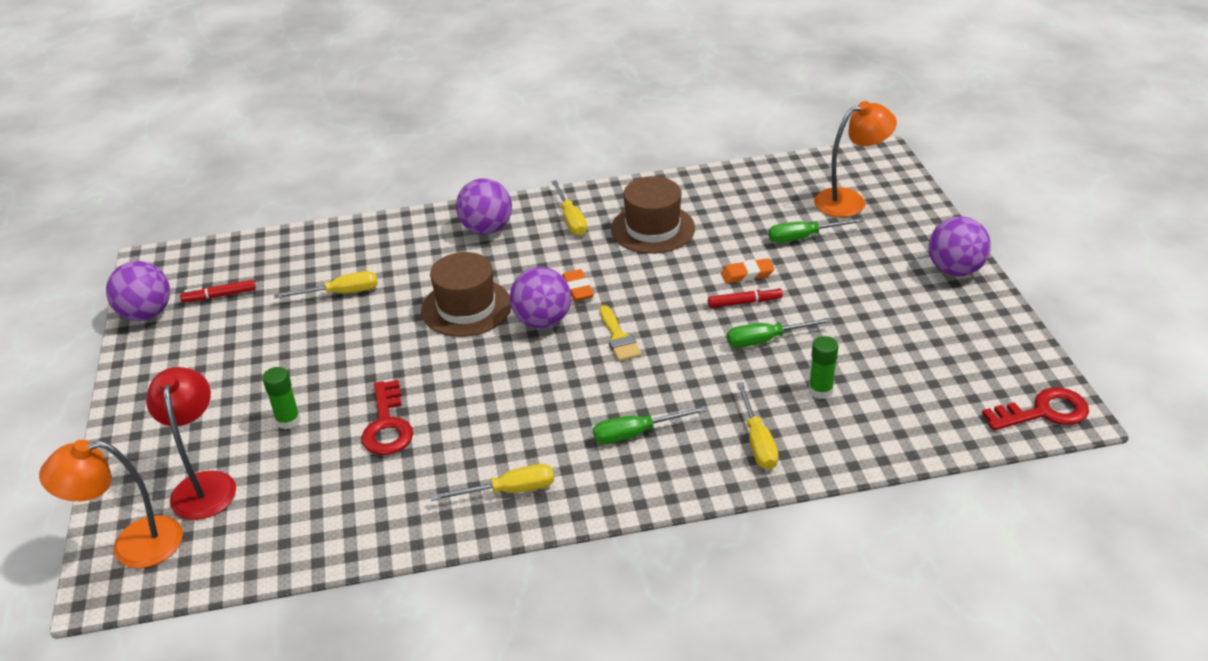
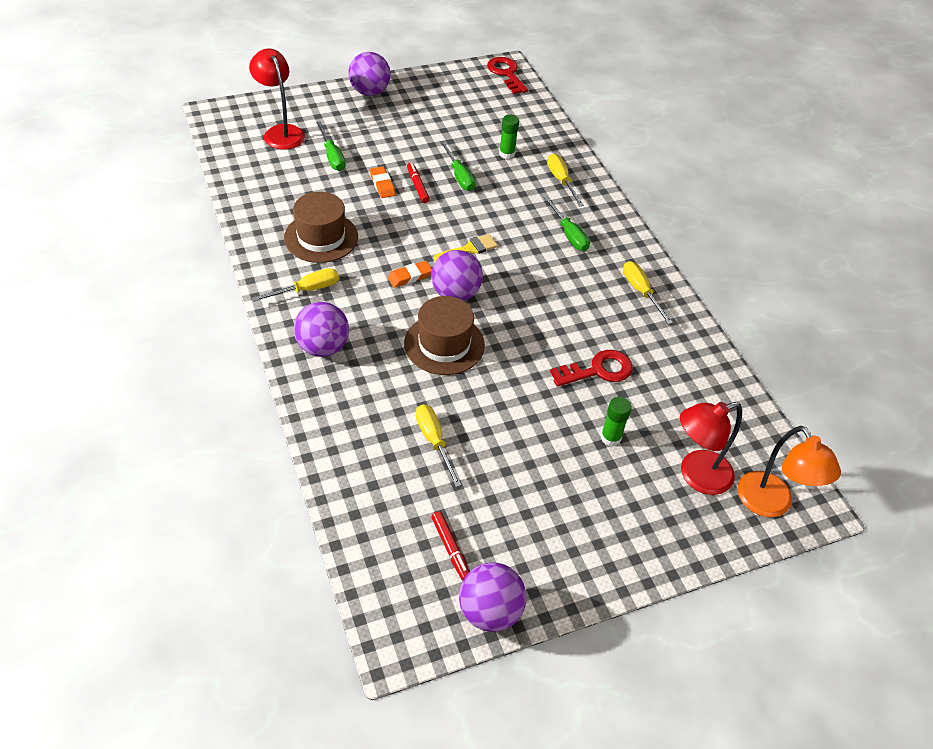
camera: 105 degrees left, 10 degrees up
yellow screwdriver [736,382,778,470] -> yellow screwdriver turned 90 degrees counterclockwise [547,154,584,207]
orange lamp [814,101,897,217] -> red lamp [249,49,305,150]

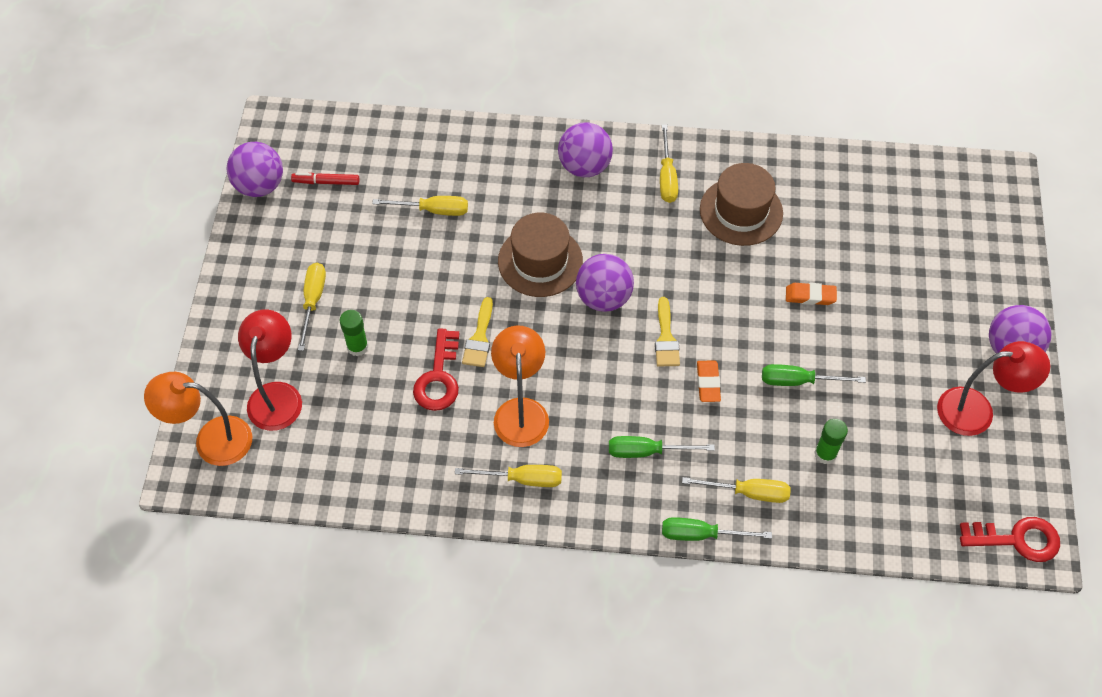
camera: 120 degrees right, 10 degrees up
red lamp [249,49,305,150] -> red lamp moved to [937,341,1050,436]
green screwdriver [316,121,346,171] -> green screwdriver moved to [662,517,772,541]
orange eraser [387,261,432,288] -> orange eraser moved to [697,361,721,402]
red marker [407,163,430,203] -> none
none -> yellow screwdriver [298,263,326,351]
none -> yellow brush [462,297,493,367]
none -> orange lamp [491,325,549,447]

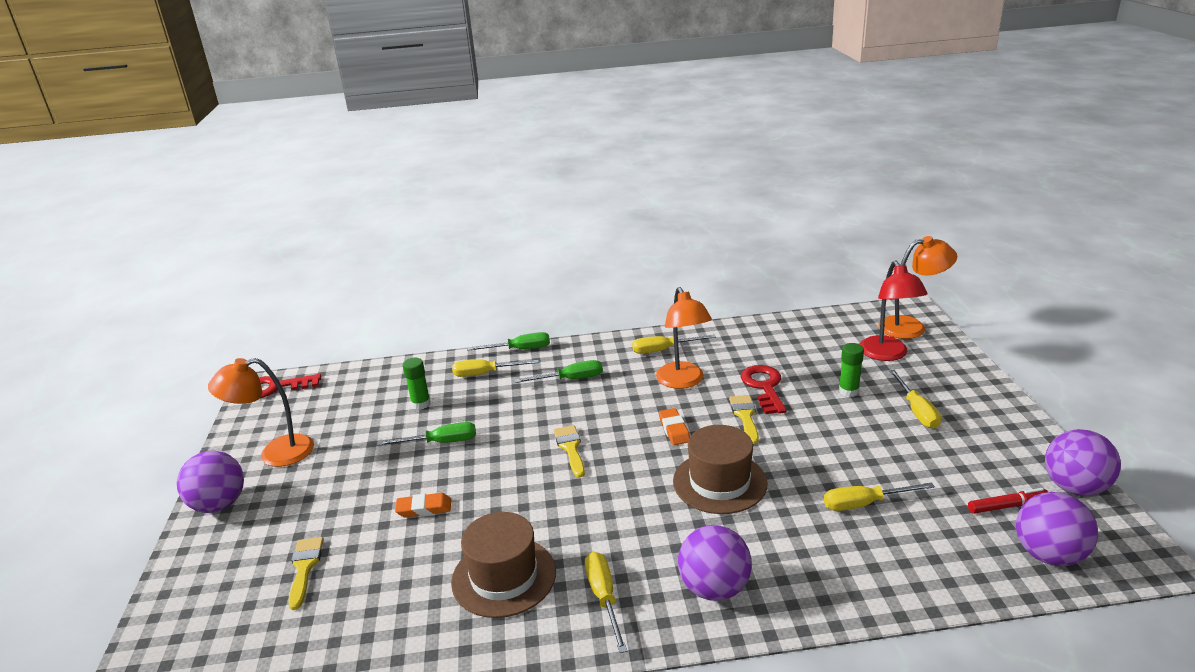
camera: 170 degrees right, 30 degrees down
purple ball [576,254,634,312] -> purple ball moved to [1016,492,1098,566]
orange eraser [697,361,721,402] -> orange eraser moved to [659,408,690,445]
red lamp [937,341,1050,436] -> orange lamp [208,358,314,467]
none -> yellow brush [288,537,324,610]

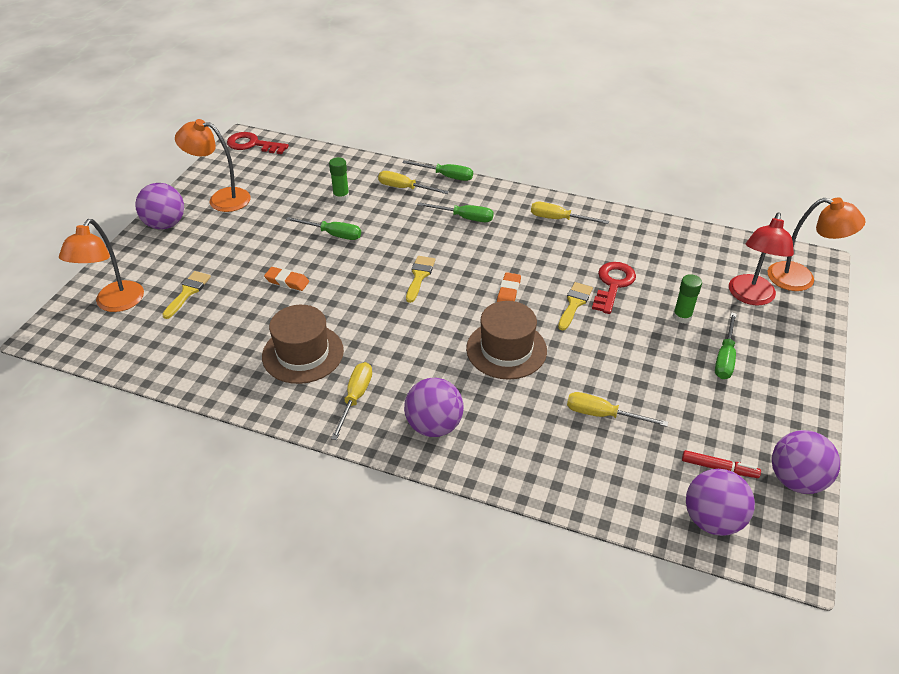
camera: 25 degrees right, 15 degrees up
orange lamp [656,287,712,389] -> orange lamp moved to [59,219,144,312]
yellow screwdriver [889,370,941,429] -> green screwdriver [715,312,737,379]

